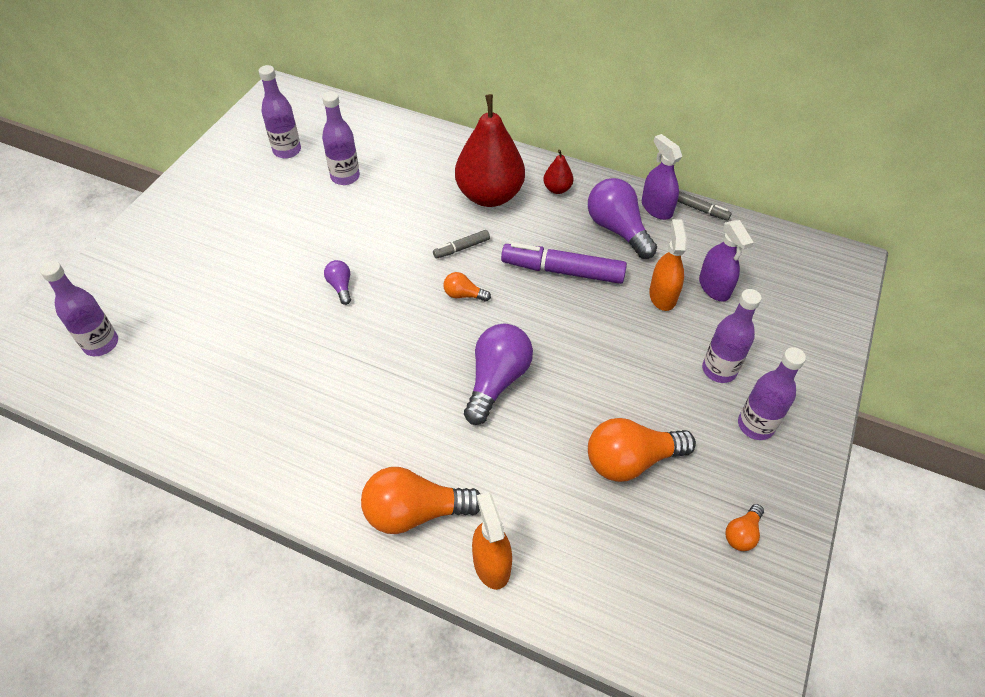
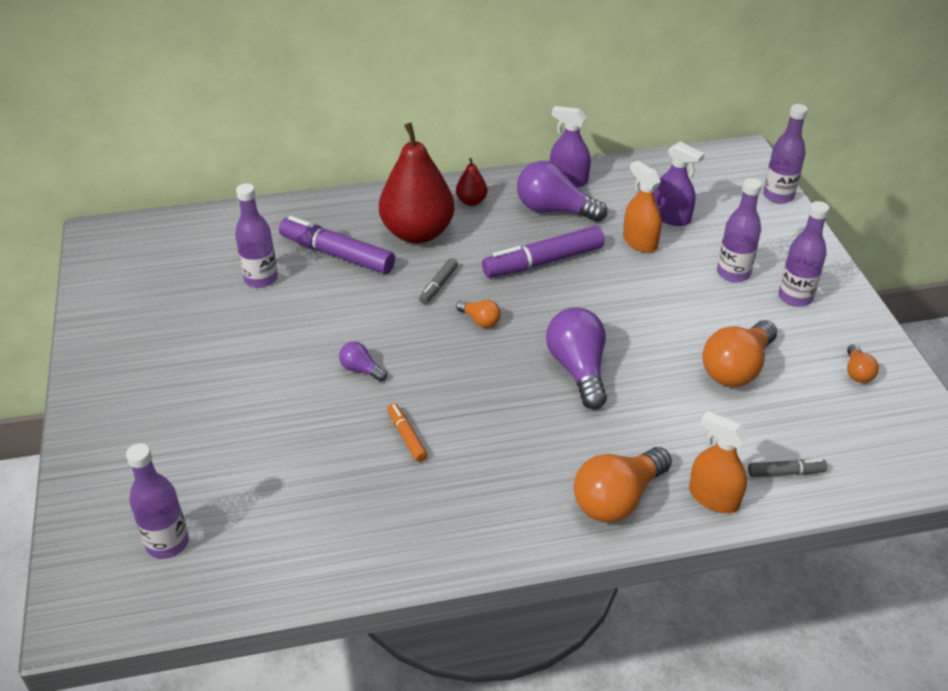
camera: 35 degrees left, 10 degrees down
purple bottle [259,65,301,159] -> purple bottle moved to [763,104,808,204]
orange light bulb [443,272,491,302] -> orange light bulb turned 120 degrees counterclockwise [456,300,501,328]
grey marker [677,191,731,221] -> grey marker moved to [748,459,827,477]
none -> purple marker [279,216,395,274]
none -> orange marker [387,403,428,462]

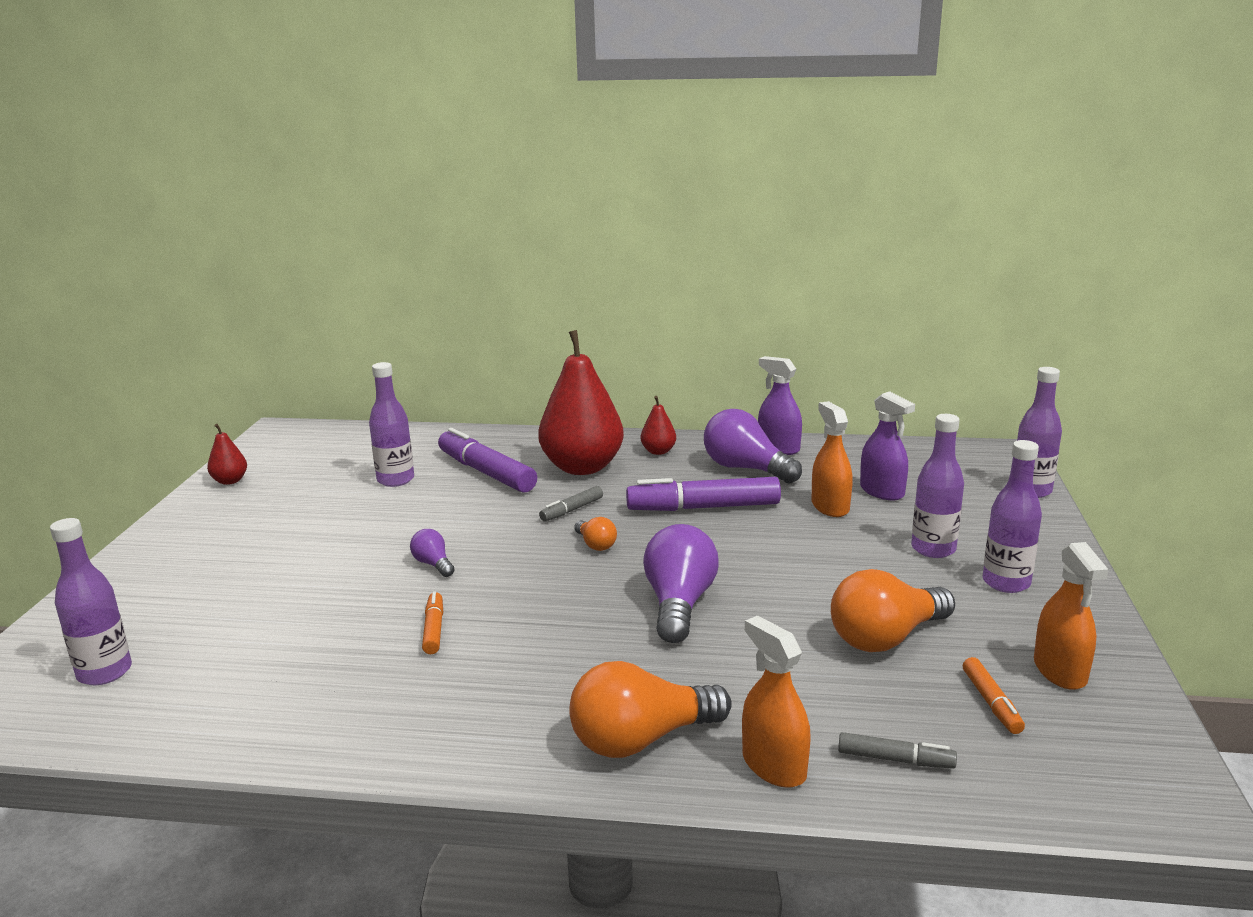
camera: 20 degrees right, 20 degrees down
orange light bulb [847,344,879,383] -> orange spray bottle [1034,542,1109,690]
none -> red pear [207,424,247,485]
none -> orange marker [963,657,1025,734]

